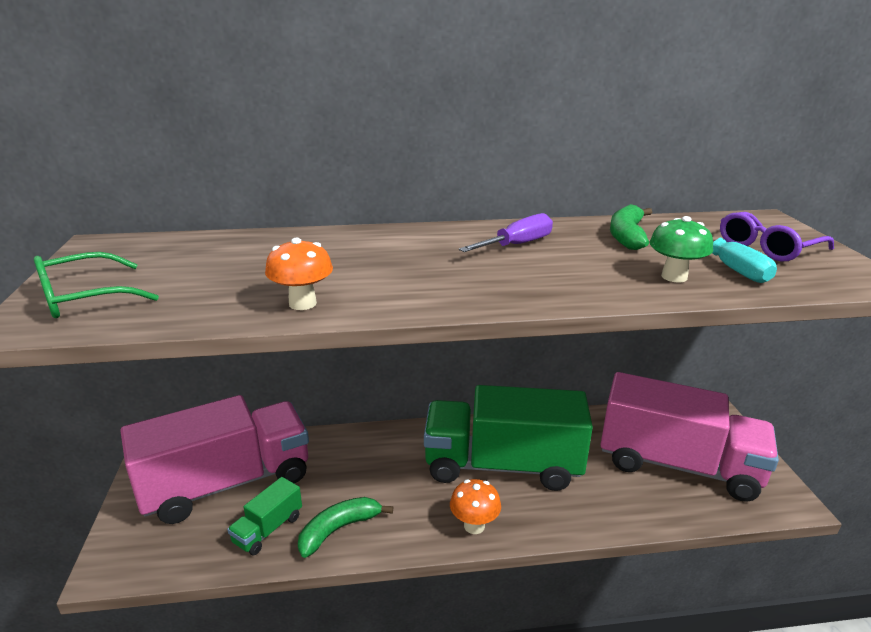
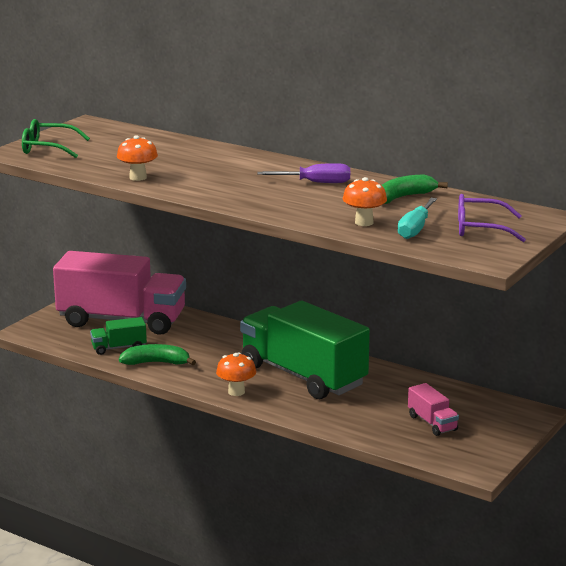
camera: 40 degrees right, 5 degrees down
pink truck [600,372,779,502] -> pink truck [408,383,459,436], size x0.42
green mushroom [650,216,713,283] -> orange mushroom [343,177,387,226]

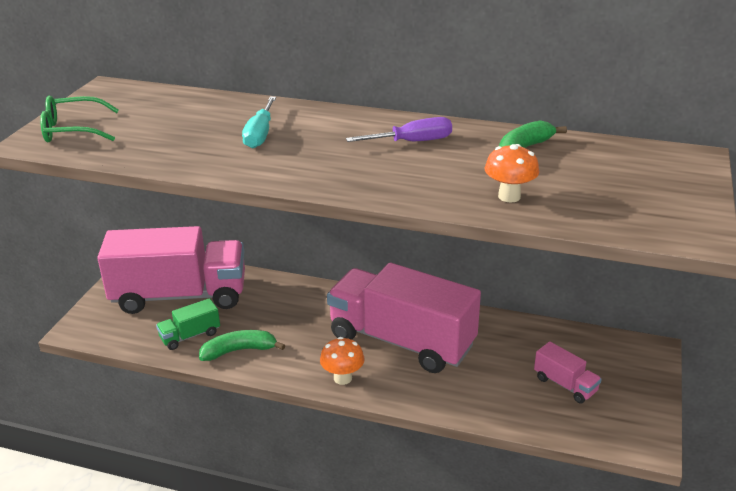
camera: 15 degrees left, 10 degrees up
orange mushroom [117,135,158,181] -> none
green truck [240,301,370,399] -> pink truck [327,263,481,373]
turquoise screwdriver [398,198,437,239] -> turquoise screwdriver moved to [242,97,276,148]
purple glasses [458,194,526,242] -> none

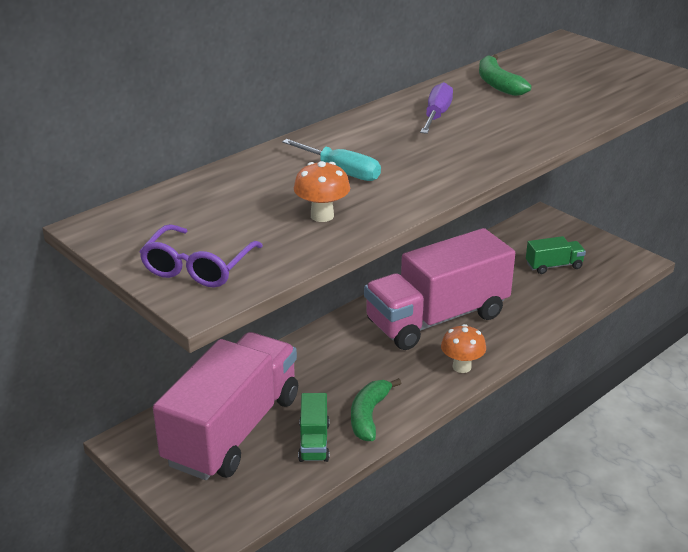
camera: 60 degrees left, 0 degrees up
green glasses [40,96,119,142] -> purple glasses [139,224,263,287]
orange mushroom [485,144,539,202] -> orange mushroom moved to [294,161,350,222]
pink truck [534,341,602,403] -> green truck [526,236,586,274]

